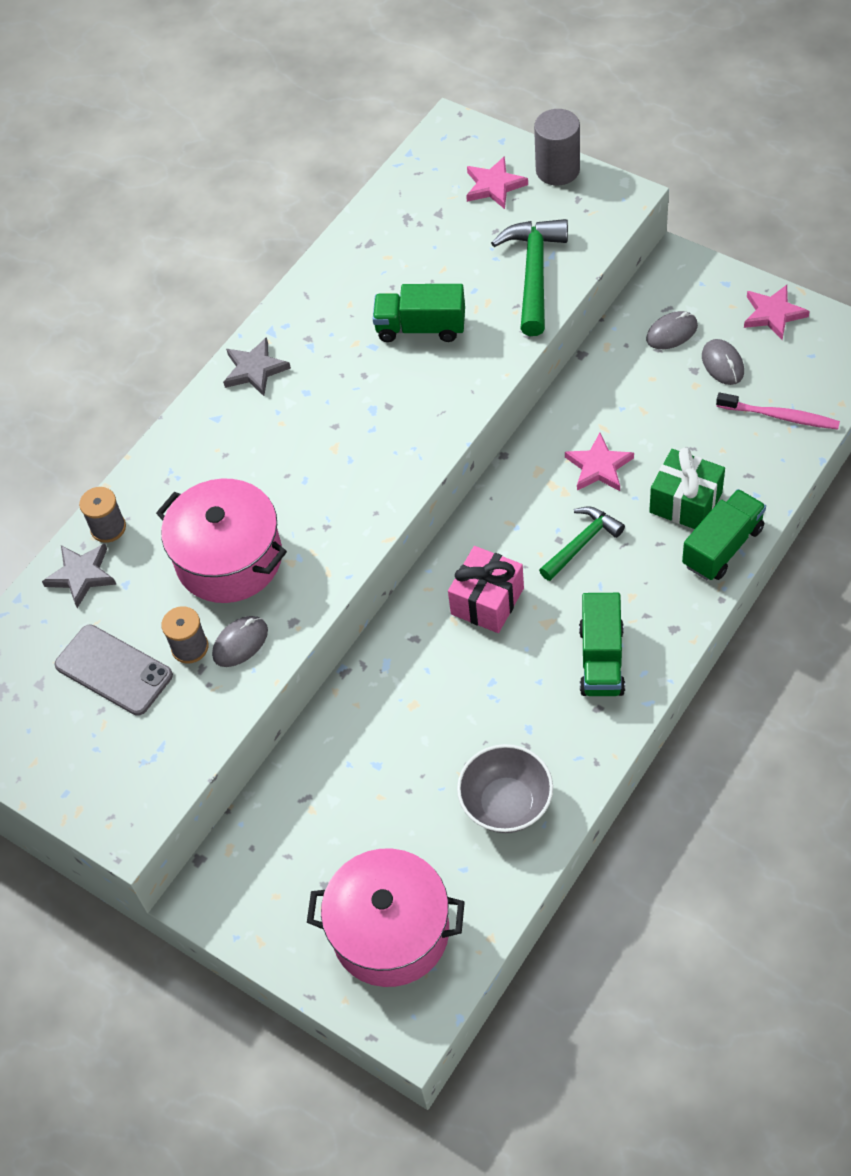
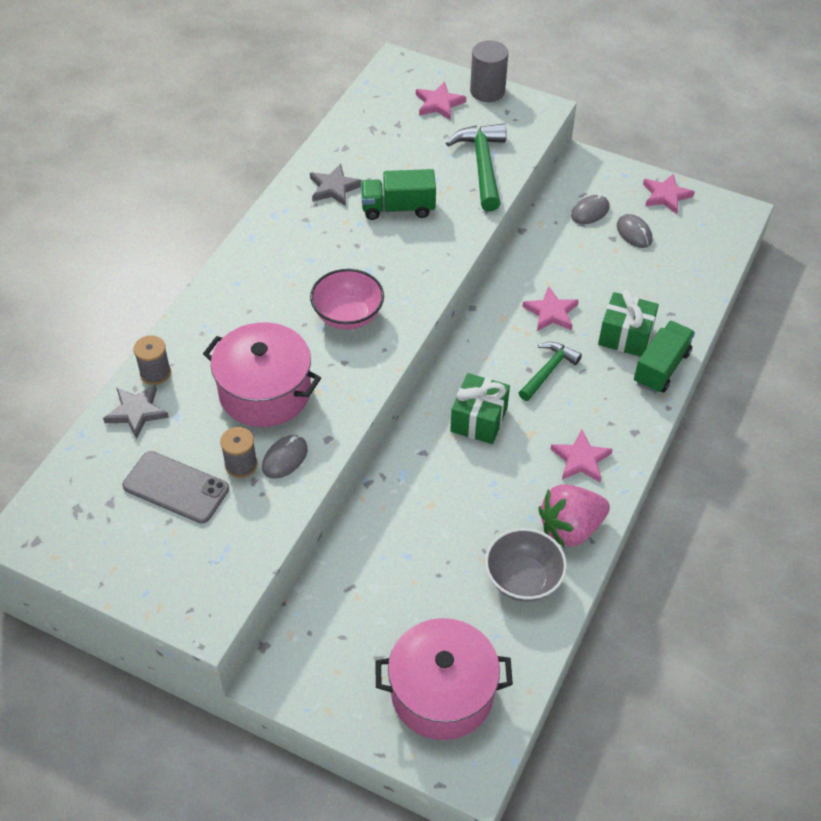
camera: 15 degrees left, 5 degrees down
grey star [223,337,291,396] -> grey star moved to [310,164,363,206]
pink gift [448,546,524,633] -> green gift [450,373,510,444]
green truck [579,593,625,696] -> pink star [550,430,613,482]
pink toothbrush [716,393,840,429] -> none
none -> pink bowl [310,269,384,330]
none -> pink strawberry [538,484,610,547]

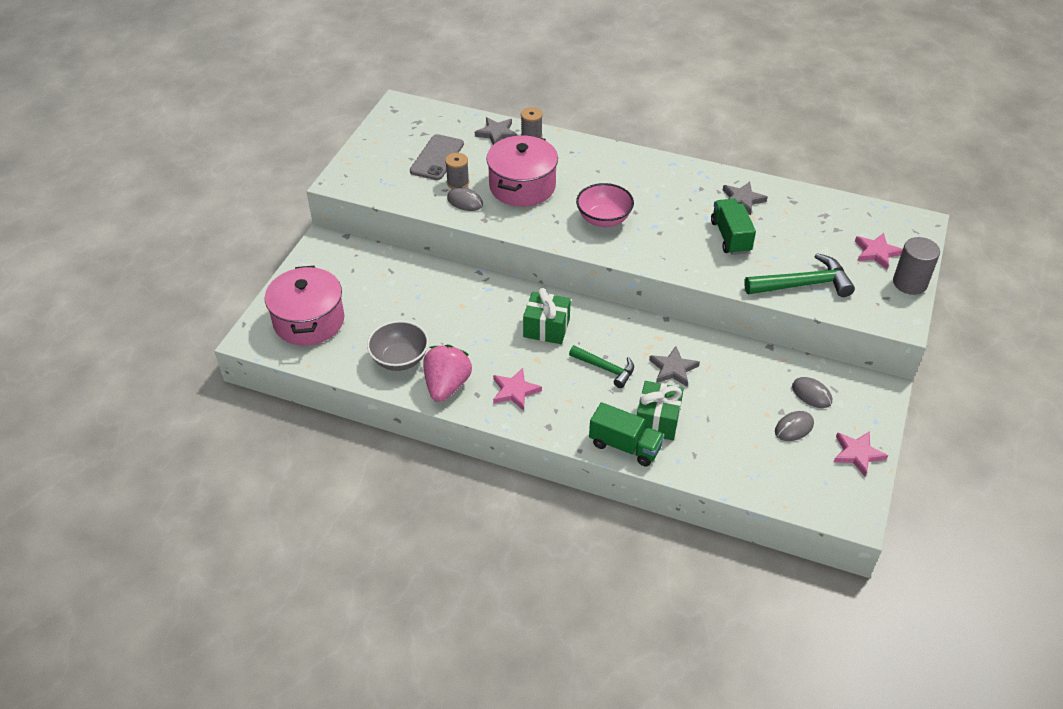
camera: 85 degrees right, 5 degrees down
pink star [523,286,579,331] -> grey star [649,346,700,387]
pink strawberry [538,484,610,547] -> pink strawberry turned 45 degrees clockwise [423,344,472,402]

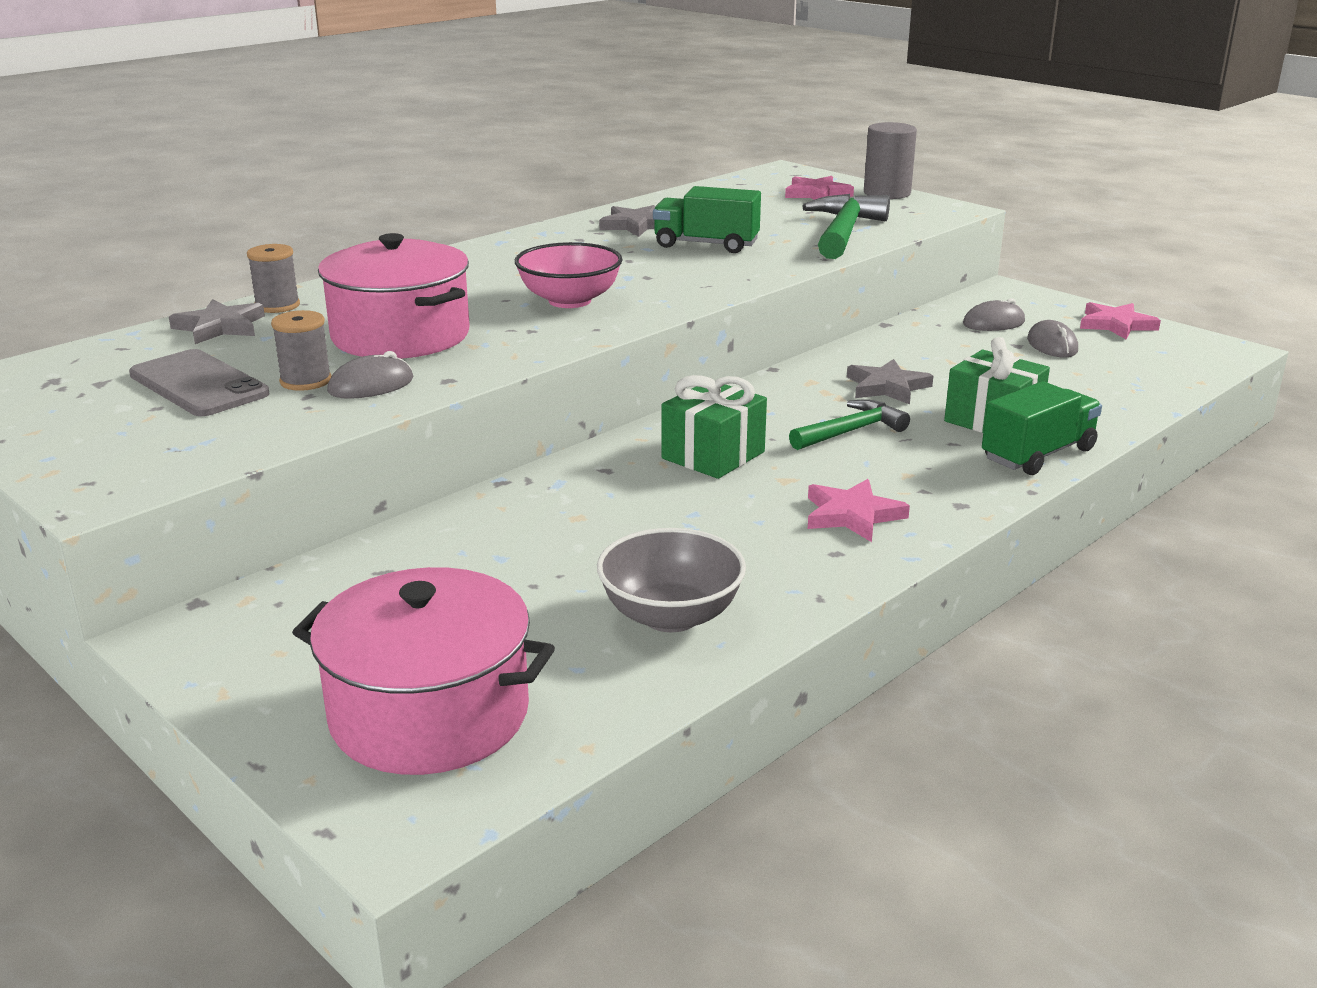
camera: 65 degrees left, 20 degrees down
pink strawberry [423,344,472,402] -> none

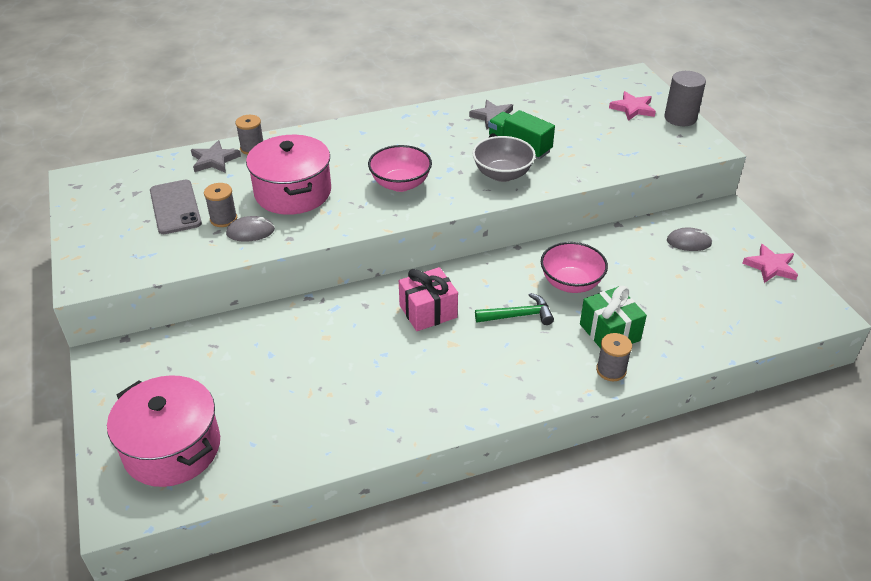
camera: 25 degrees right, 15 degrees up
grey bowl [597,528,746,632] -> grey bowl moved to [472,136,536,182]
green gift [662,375,767,479] -> pink gift [399,267,458,331]
green hammer [802,194,890,259] -> none
pink star [808,479,910,542] -> none
grey star [847,359,933,404] -> pink bowl [541,242,608,293]
green truck [982,381,1102,475] -> grey spool [596,333,632,381]
grey mouse [1027,320,1078,358] -> none

